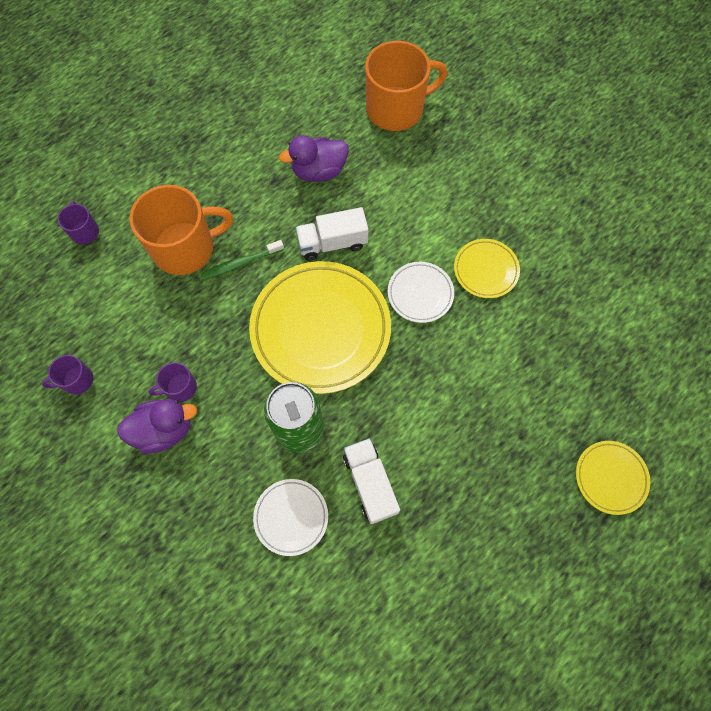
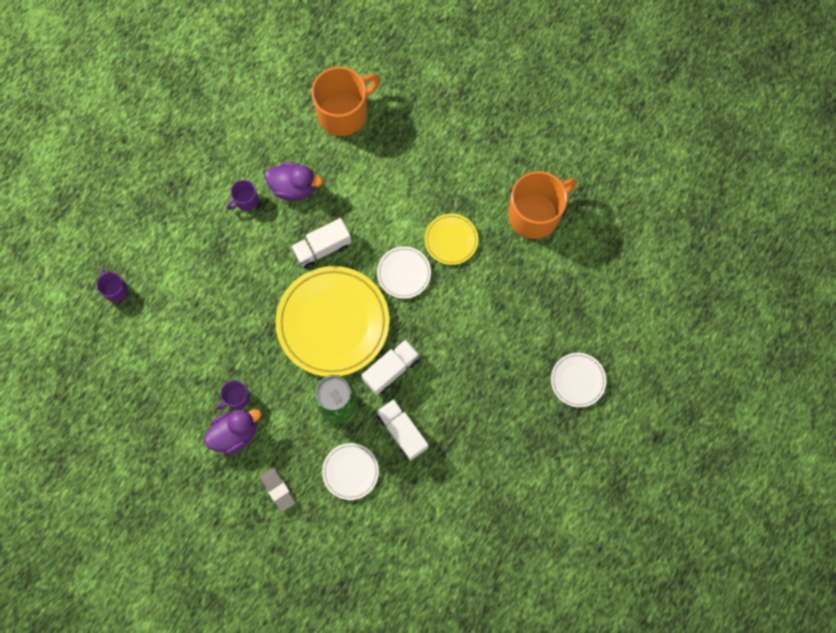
camera: 15 degrees left, 5 degrees up
purple mug [42,355,93,395] -> purple mug moved to [227,180,259,211]
orange mug [130,185,233,275] -> orange mug moved to [508,171,577,239]
green toothbrush [201,240,284,280] -> none
purple duck [279,135,349,182] -> purple duck turned 135 degrees counterclockwise [265,162,323,201]
yellow plate [576,441,650,515] -> white plate [551,353,606,407]
none -> grey eraser [260,467,296,512]
none -> white truck [361,340,420,395]

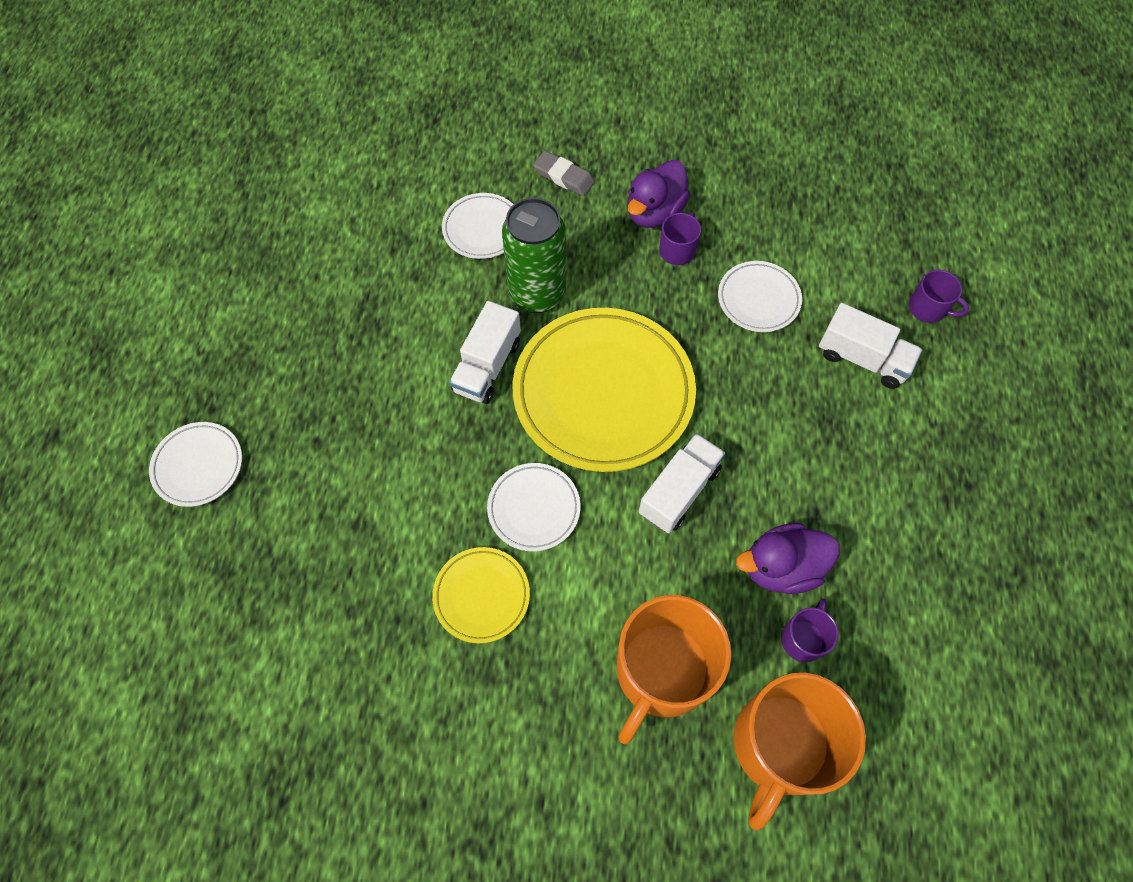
camera: 155 degrees right, 10 degrees down
purple mug [227,180,259,211] -> purple mug moved to [781,599,839,663]
white truck [376,399,428,461] -> white truck moved to [819,303,923,389]
orange mug [508,171,577,239] -> orange mug moved to [617,595,731,744]
none -> white plate [718,261,802,332]

